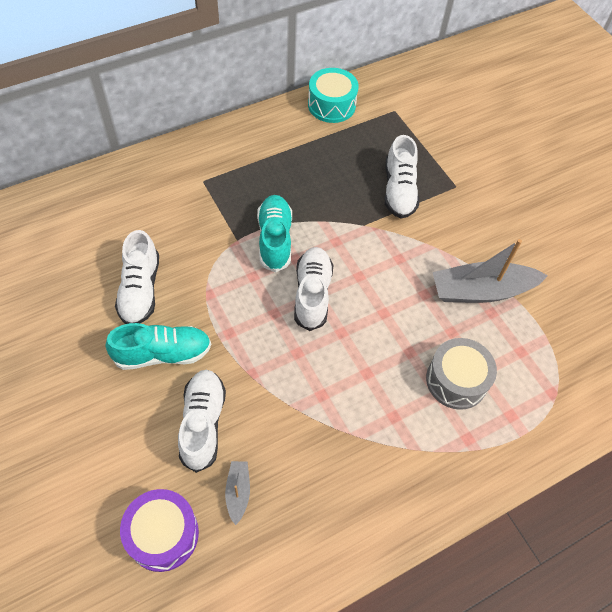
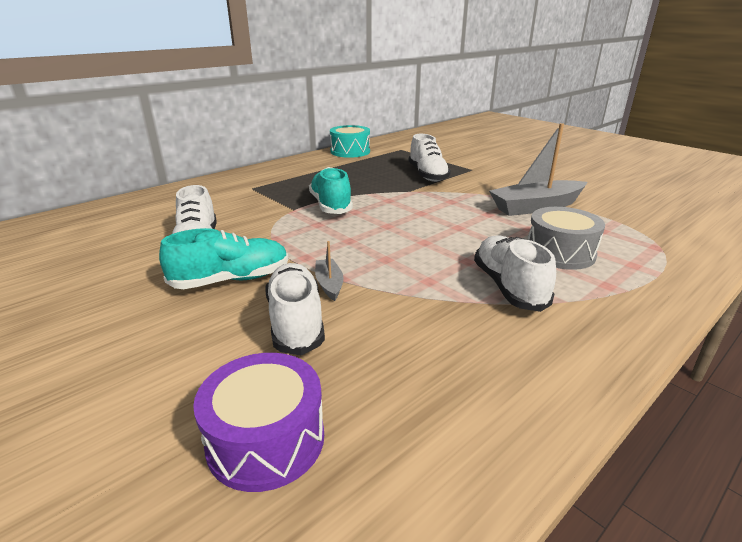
camera: 10 degrees left, 30 degrees down
grey boat [225,461,250,525] -> grey boat moved to [315,241,344,301]
white shoe [294,247,333,331] -> white shoe moved to [474,235,556,312]

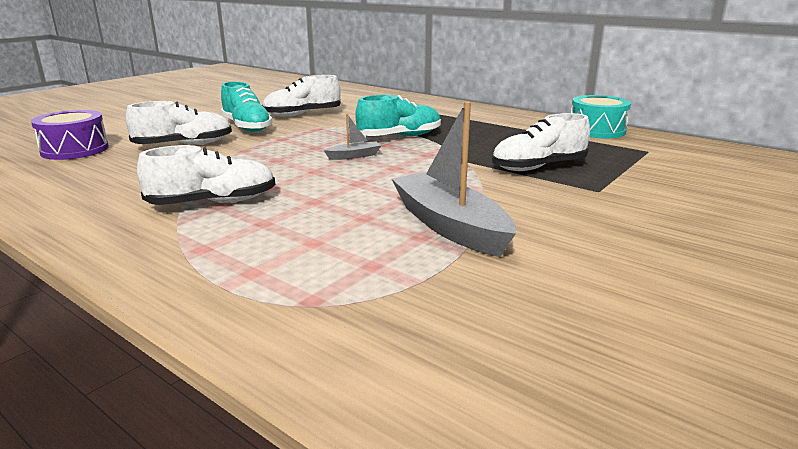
camera: 80 degrees right, 5 degrees down
grey boat [315,241,344,301] -> grey boat moved to [324,114,382,160]
grey drum [528,207,605,270] -> none

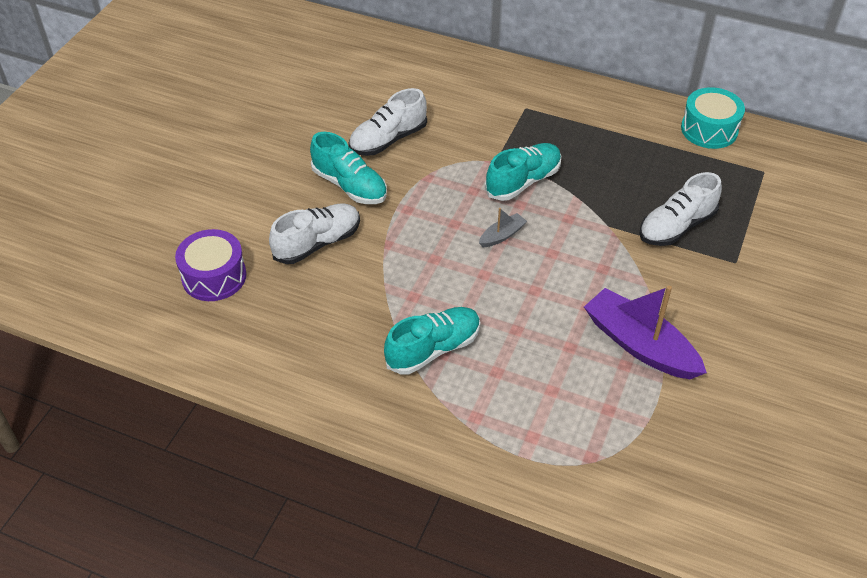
camera: 15 degrees left, 25 degrees up
white shoe [137,145,275,205] -> turquoise shoe [384,307,480,374]
grey boat [392,101,516,257] -> purple boat [584,286,707,379]

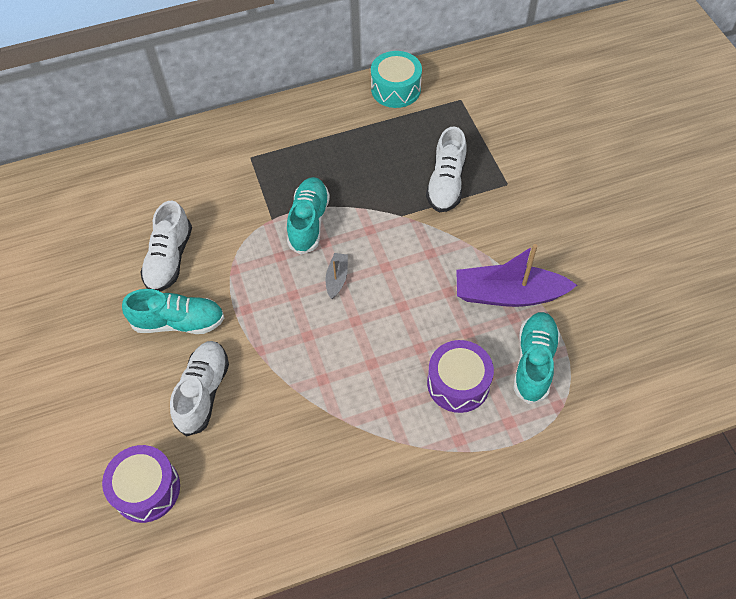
camera: 40 degrees left, 10 degrees up
turquoise shoe [384,307,480,374] -> turquoise shoe moved to [513,312,560,404]
none -> purple drum [427,340,494,413]

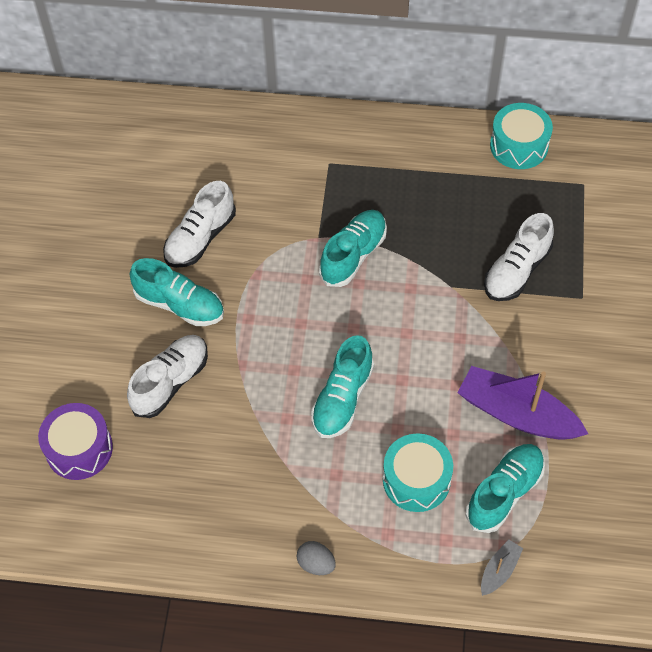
camera: 25 degrees right, 0 degrees up
grey boat [325,253,348,299] -> grey boat moved to [481,540,523,596]
purple drum [427,340,494,413] -> turquoise drum [383,433,453,512]
none -> grey egg [297,541,336,575]
none -> turquoise shoe [311,335,374,438]

